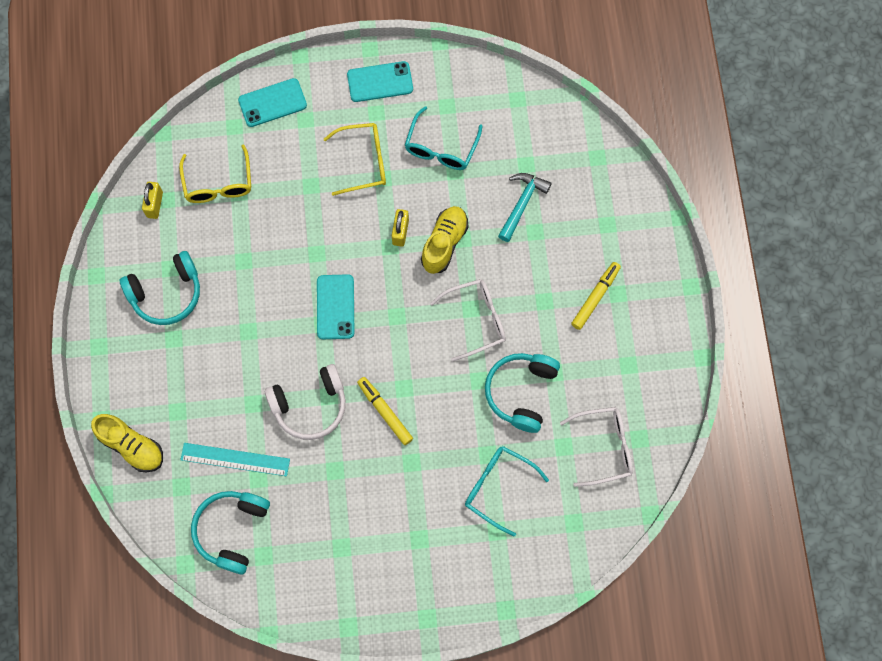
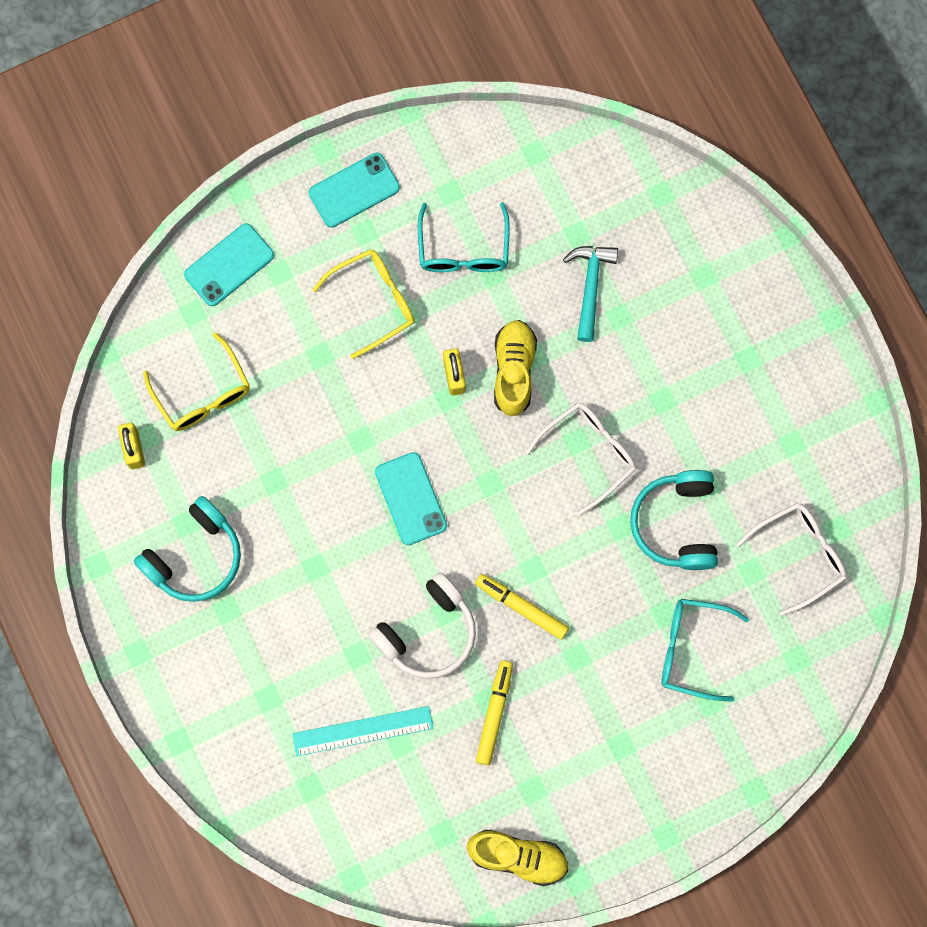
camera: 20 degrees left, 5 degrees up
yellow shoe [91,414,163,473] -> yellow shoe moved to [467,830,568,886]
turquoise headphones [191,491,270,574] -> none
yellow marker [571,262,621,330] -> yellow marker moved to [476,660,513,765]

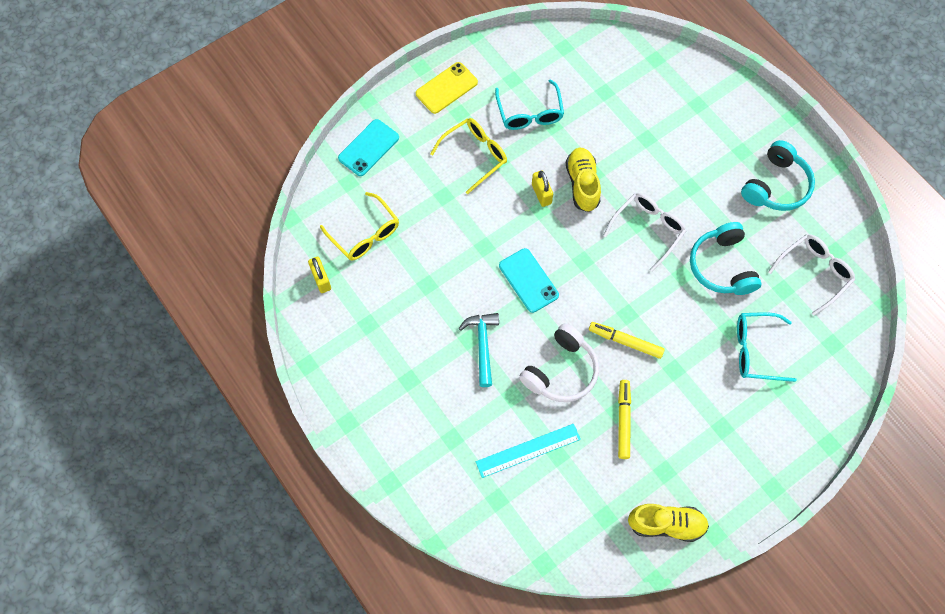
camera: 10 degrees left, 10 degrees down
turquoise headphones [134,496,241,602] -> turquoise headphones moved to [741,140,815,211]
turquoise phone [309,153,400,228] -> yellow phone [416,62,478,114]
turquoise hammer [563,246,618,342] -> turquoise hammer moved to [459,313,499,387]

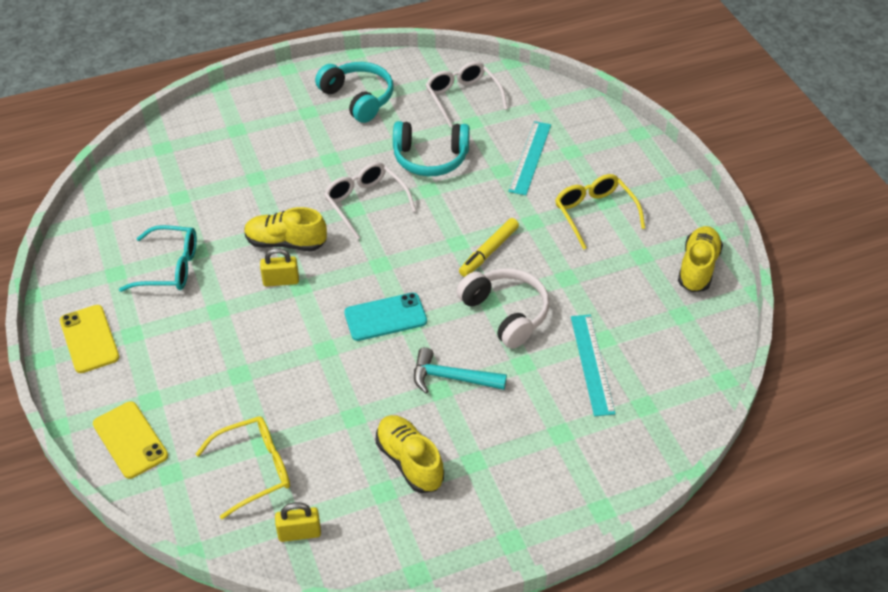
camera: 75 degrees left, 20 degrees down
turquoise phone [338,119,399,176] -> yellow phone [93,401,168,479]
yellow glasses [431,118,507,194] -> yellow glasses moved to [555,174,645,250]
yellow marker [618,380,631,459] -> none
turquoise glasses [737,312,797,382] -> turquoise ruler [508,121,551,195]
none -> yellow shoe [376,415,444,493]

